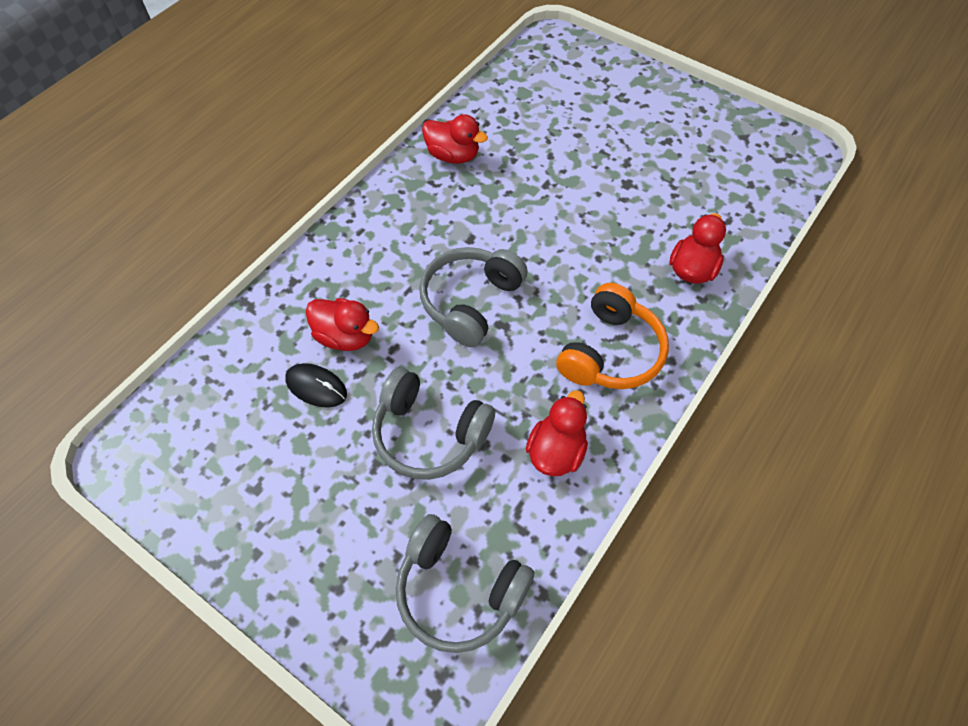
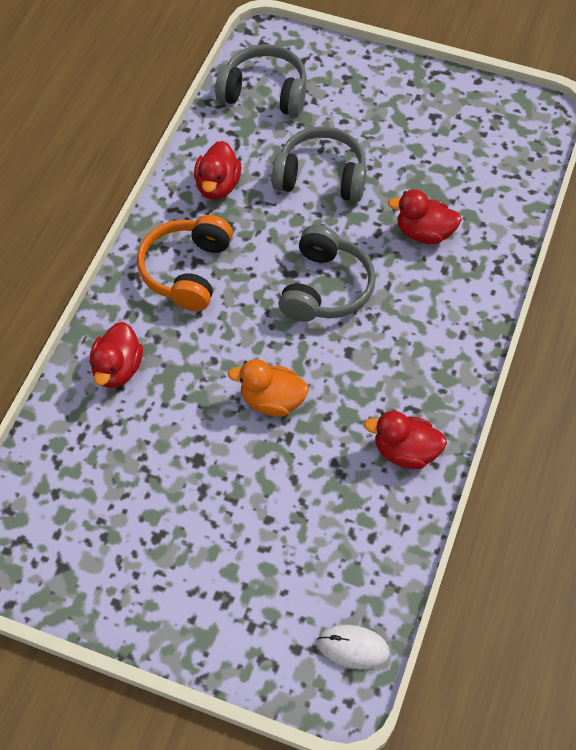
camera: 165 degrees right, 0 degrees up
black mouse [285,363,347,408] -> none
none -> orange duck [228,359,309,416]
none -> white mouse [317,625,390,669]

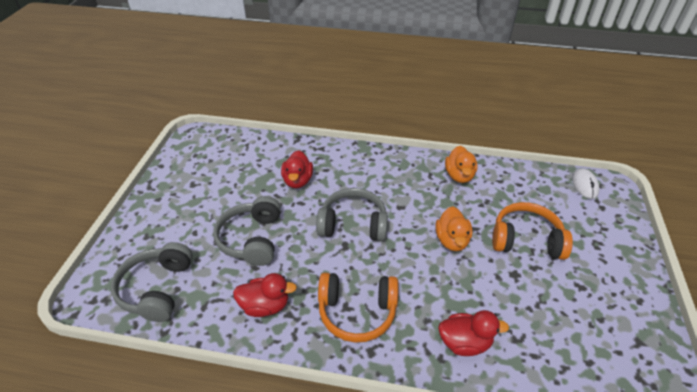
camera: 100 degrees left, 15 degrees down
red duck [364,411,447,469] -> orange duck [445,146,478,183]
none -> orange headphones [492,202,573,260]

